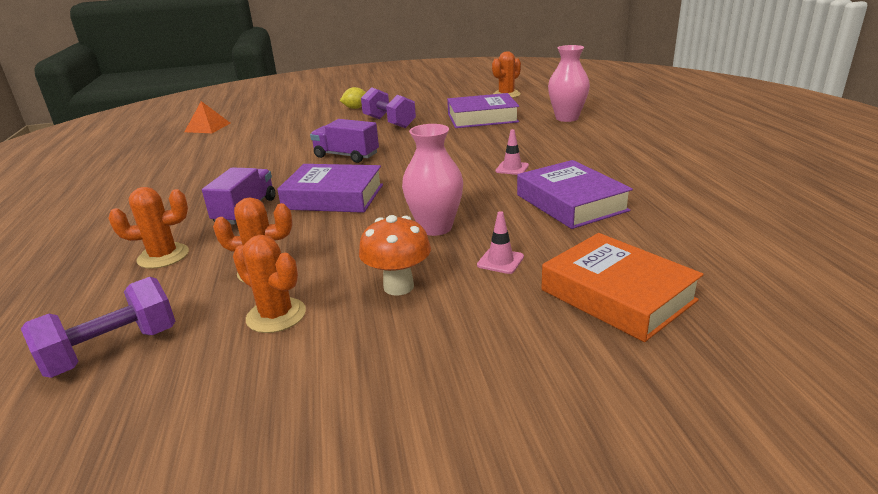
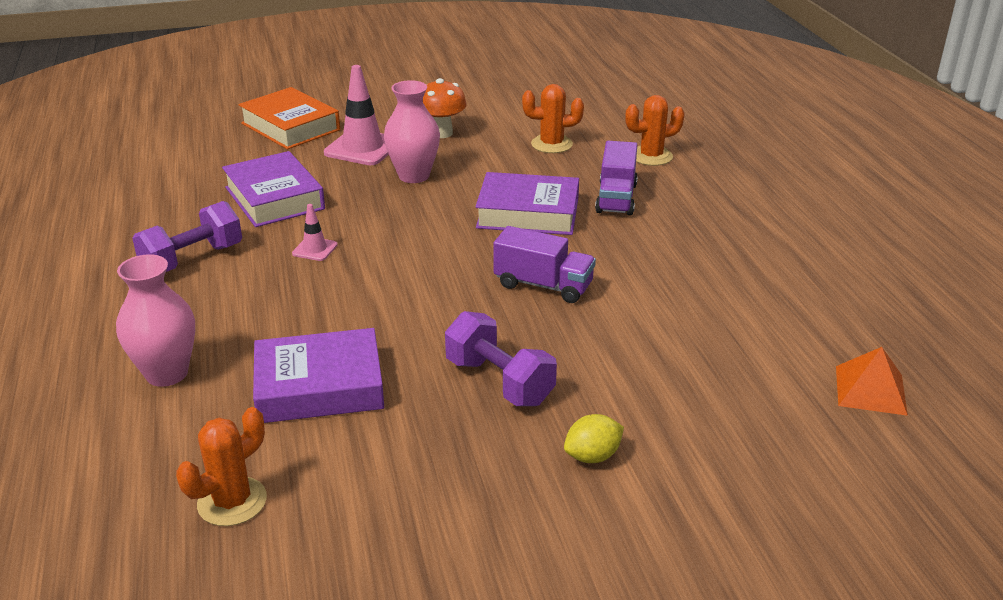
camera: 175 degrees right, 5 degrees up
purple dumbbell [21,277,175,378] -> purple dumbbell moved to [132,201,242,272]
orange cactus [233,235,306,333] -> none
pink traffic cone [477,211,524,274] -> pink traffic cone [324,65,389,165], size x2.00

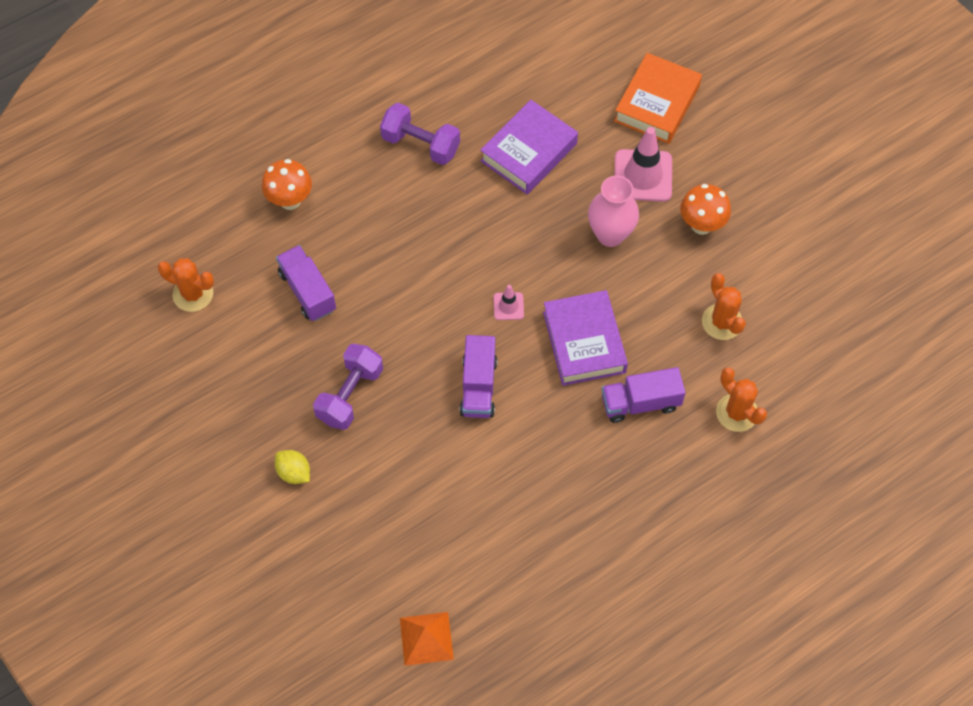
camera: 70 degrees right, 30 degrees up
pink vase [116,254,195,387] -> orange mushroom [262,159,312,210]
purple book [253,328,384,423] -> purple truck [276,245,336,321]
pink traffic cone [292,204,338,261] -> pink traffic cone moved to [494,285,524,320]

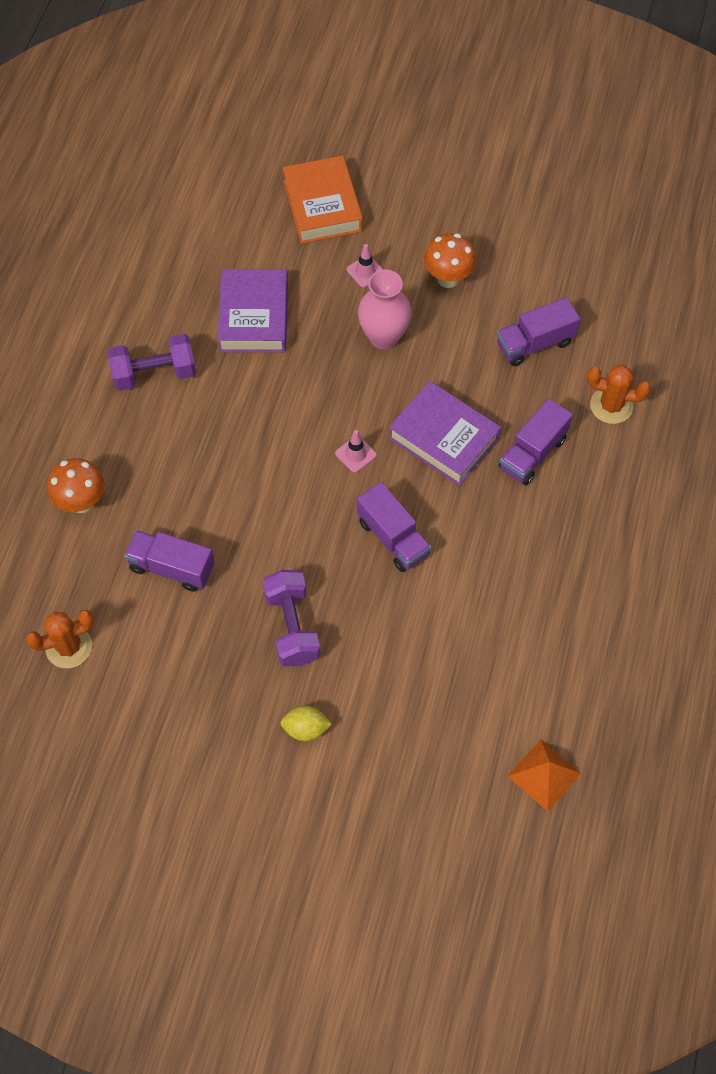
camera: 40 degrees left, 0 degrees up
pink traffic cone [615,127,672,202] -> pink traffic cone [346,244,383,288], size x0.50
orange cactus [702,273,746,340] -> purple truck [497,297,580,366]

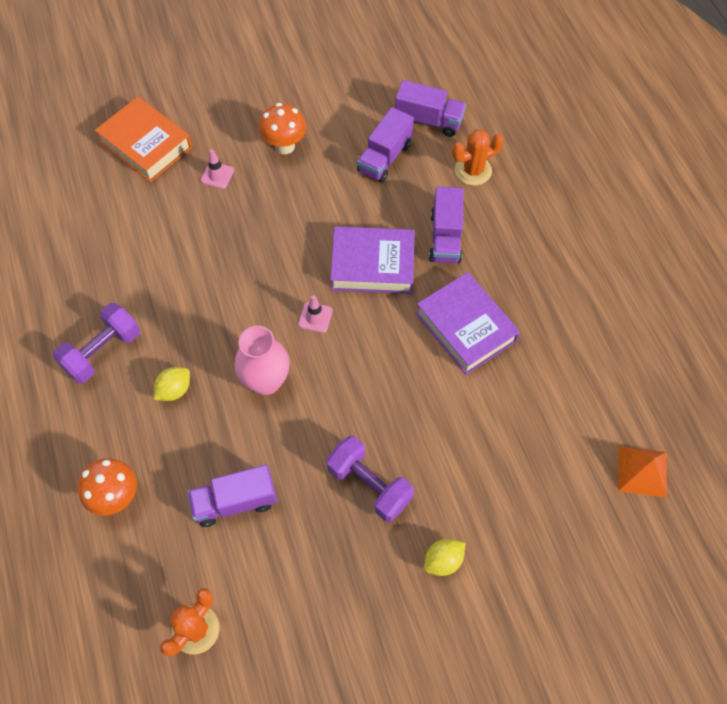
camera: 35 degrees left, 0 degrees up
purple book [217,269,288,352] -> purple book moved to [416,272,520,375]
purple truck [357,482,431,572] -> purple truck moved to [395,80,466,137]
pink vase [358,270,412,349] -> pink vase moved to [235,326,290,395]
none -> yellow lemon [154,367,190,401]

